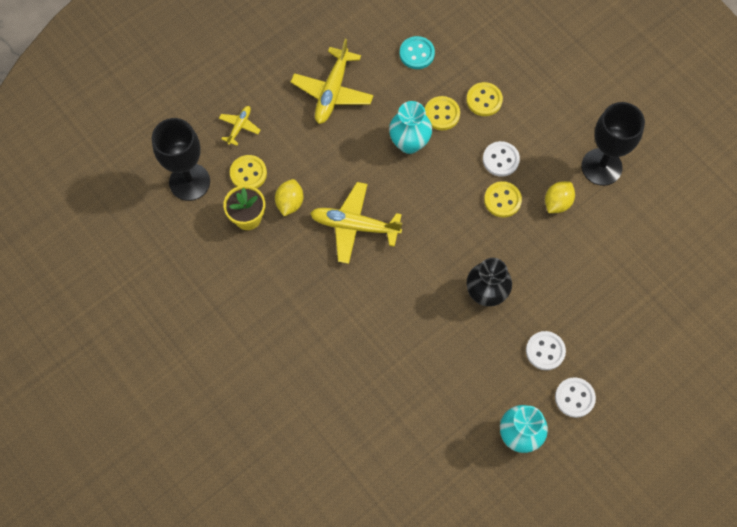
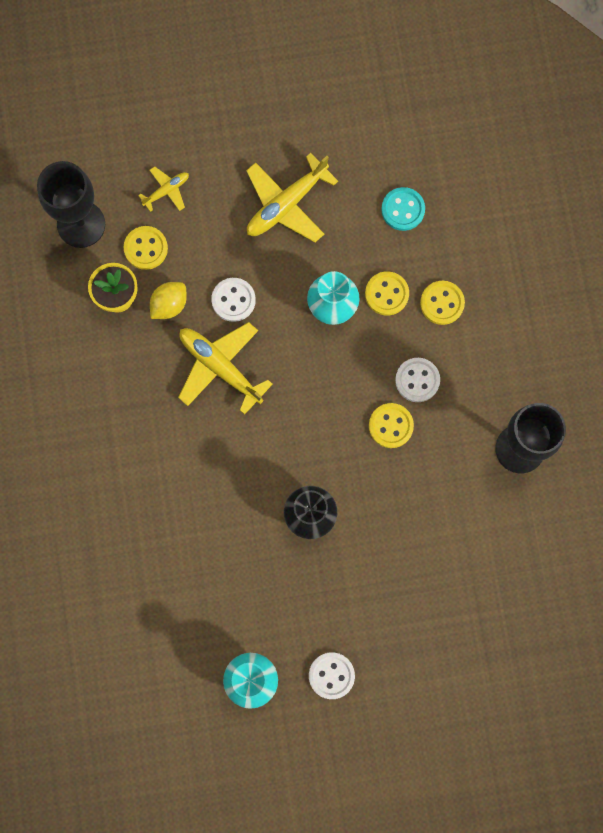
camera: 30 degrees right, 10 degrees up
white button [526,331,566,370] -> white button moved to [211,278,256,322]
yellow lemon [545,181,575,213] -> none

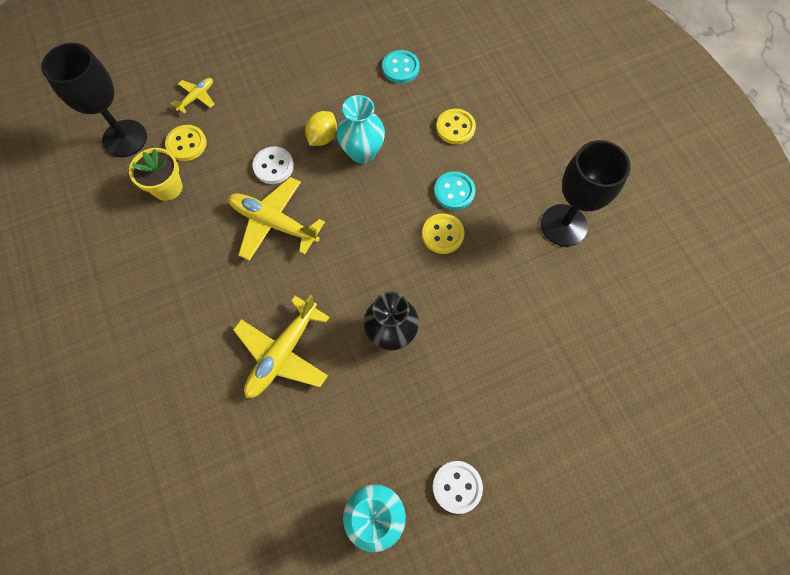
camera: 15 degrees left, 10 degrees down
yellow lemon [150,282,187,319] -> yellow lemon moved to [305,111,337,146]
yellow plane [246,153,338,242] -> yellow plane moved to [233,295,330,398]
yellow button [365,271,409,316] -> none
white button [395,358,440,402] -> turquoise button [434,171,475,210]

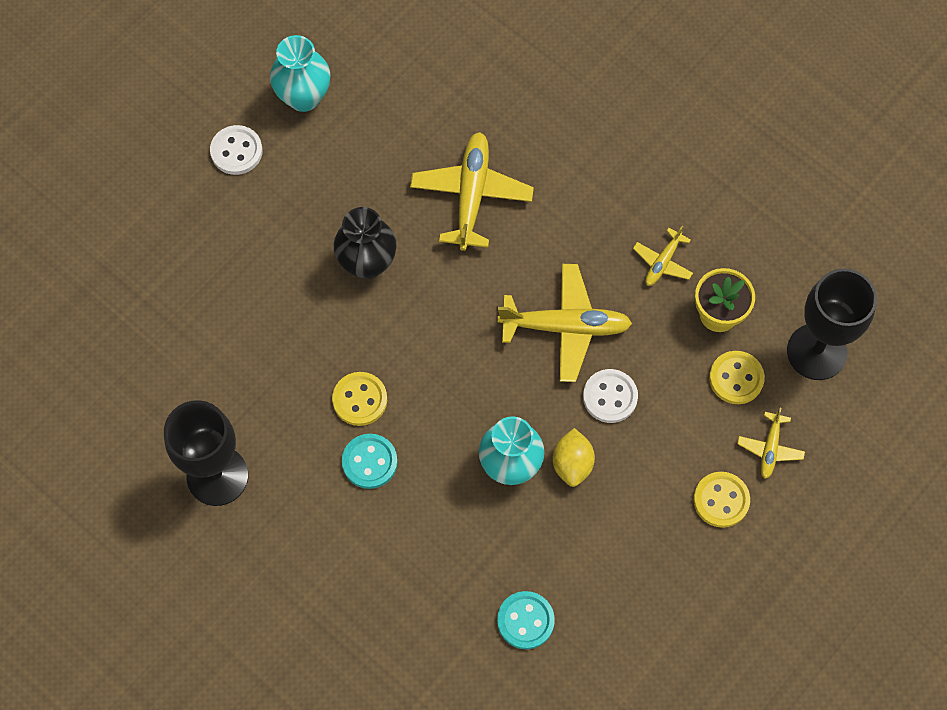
camera: 155 degrees right, 0 degrees up
yellow button [436,109,476,144] -> yellow button moved to [693,472,750,528]
none -> yellow plane [633,226,693,286]

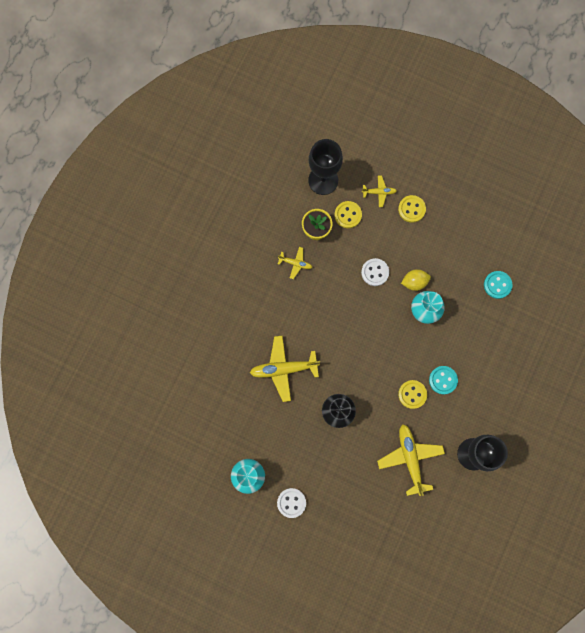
camera: 105 degrees left, 10 degrees up
yellow plane [498,264,632,382] -> yellow plane moved to [377,424,445,496]

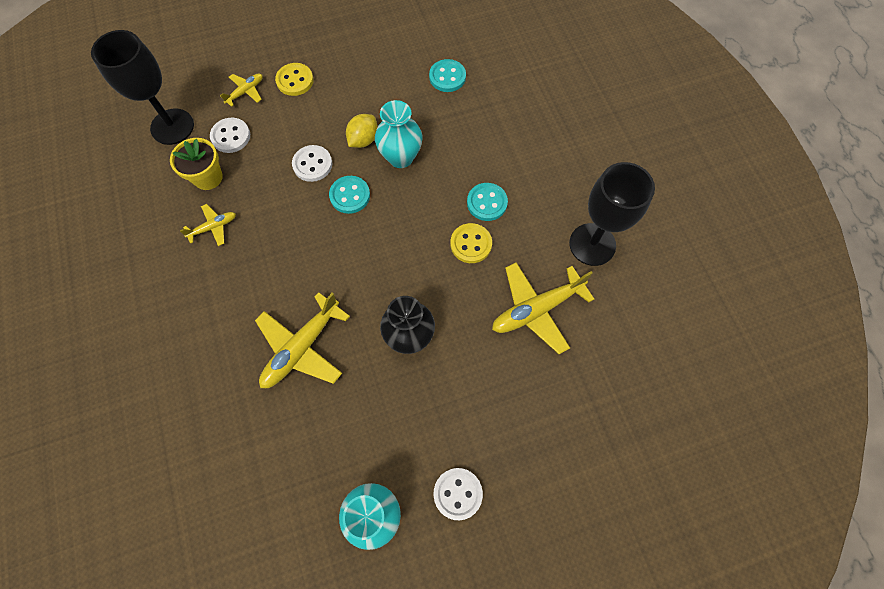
camera: 45 degrees left, 10 degrees down
yellow button [335,201,362,228] -> white button [210,118,250,153]
yellow plane [377,424,445,496] -> yellow plane turned 60 degrees counterclockwise [492,262,594,354]
none -> turquoise button [329,176,370,214]

